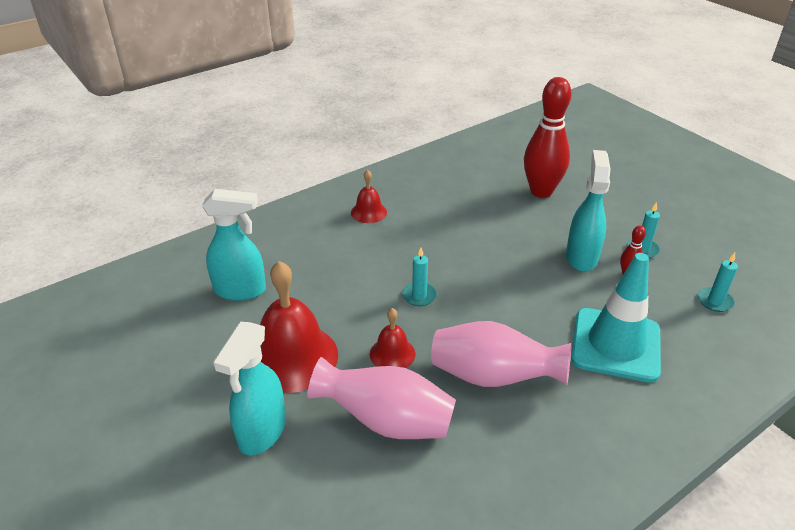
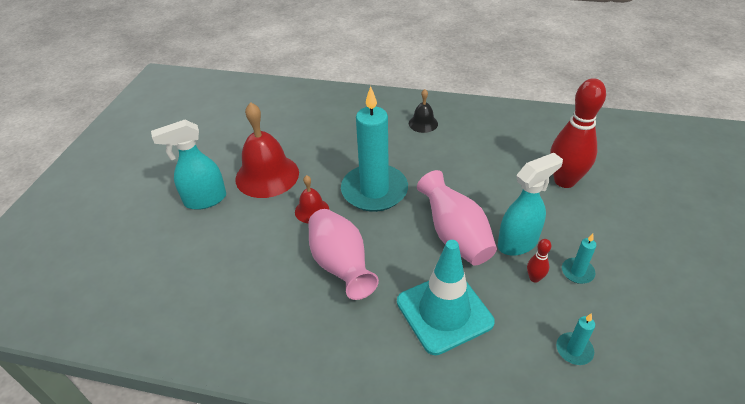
camera: 50 degrees right, 5 degrees up
turquoise spray bottle [202,189,266,301] -> none
pink vase [307,357,456,439] -> pink vase moved to [417,170,497,266]
red bell [351,170,387,223] -> black bell [409,89,438,133]
turquoise candle [402,248,437,306] -> turquoise candle [341,86,408,212], size x2.42

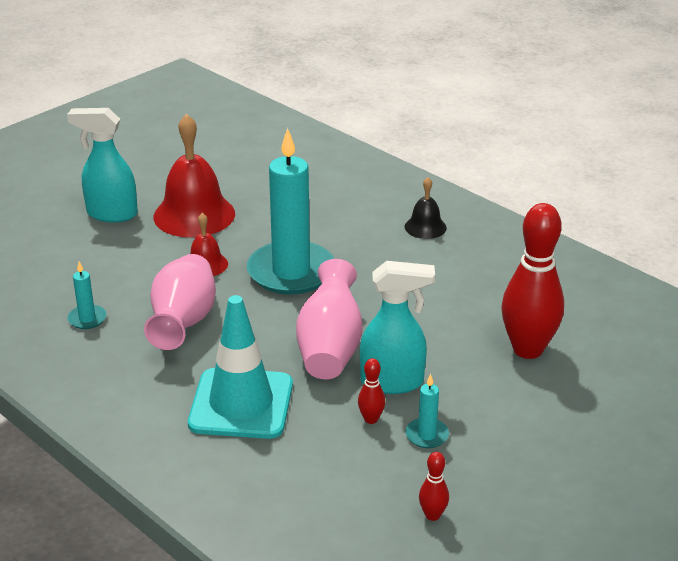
camera: 30 degrees right, 10 degrees down
turquoise candle [556,313,595,365] -> turquoise candle moved to [67,261,107,329]
none -> red bowling pin [419,452,449,521]

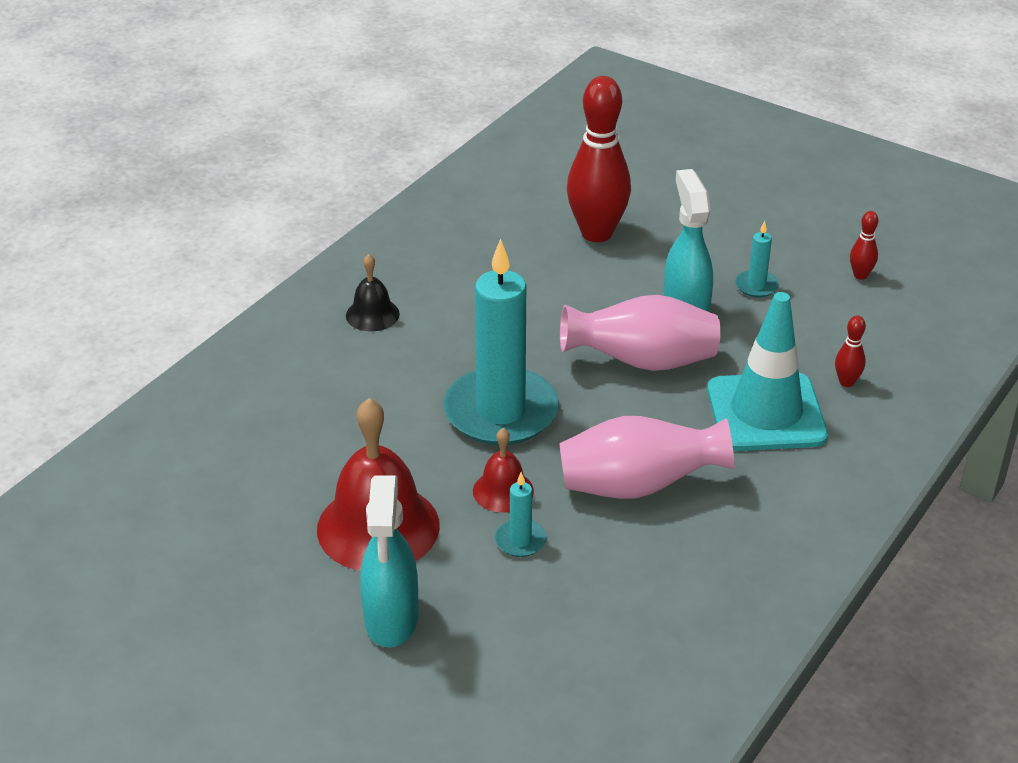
camera: 100 degrees left, 5 degrees up
turquoise candle [67,261,107,329] -> turquoise candle moved to [495,472,547,557]
red bowling pin [358,358,385,424] -> red bowling pin moved to [835,315,866,387]

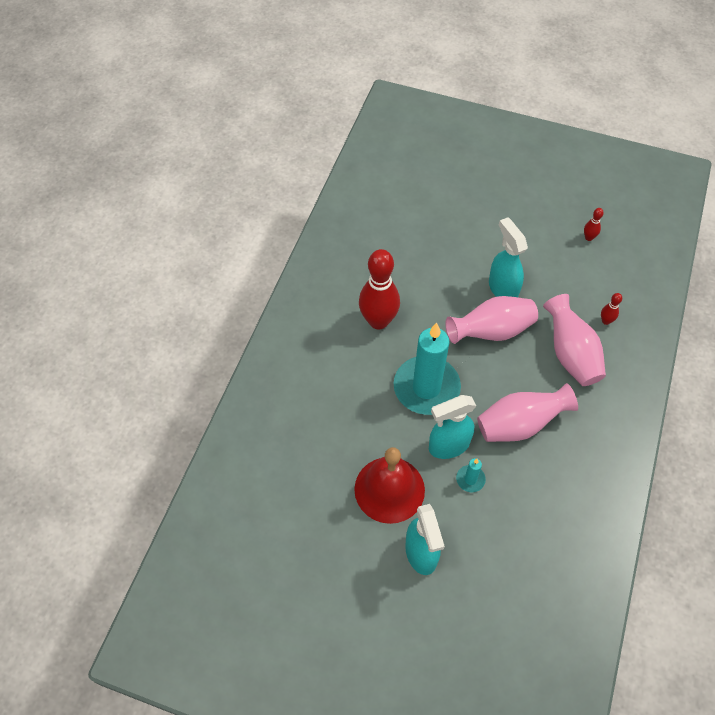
camera: 15 degrees left, 20 degrees up
black bell [346,254,400,331] -> none
red bell [473,428,534,513] -> turquoise spray bottle [429,395,476,459]
red bowling pin [567,76,631,242] -> red bowling pin moved to [359,249,400,330]
turquoise traffic cone [707,292,828,451] -> pink vase [543,294,606,386]
turquoise candle [735,221,779,298] -> none

